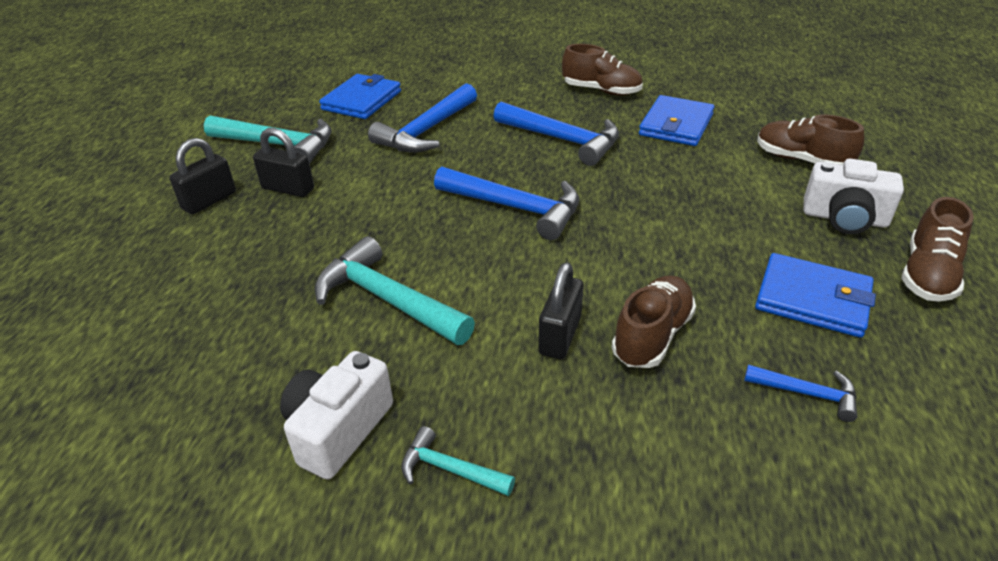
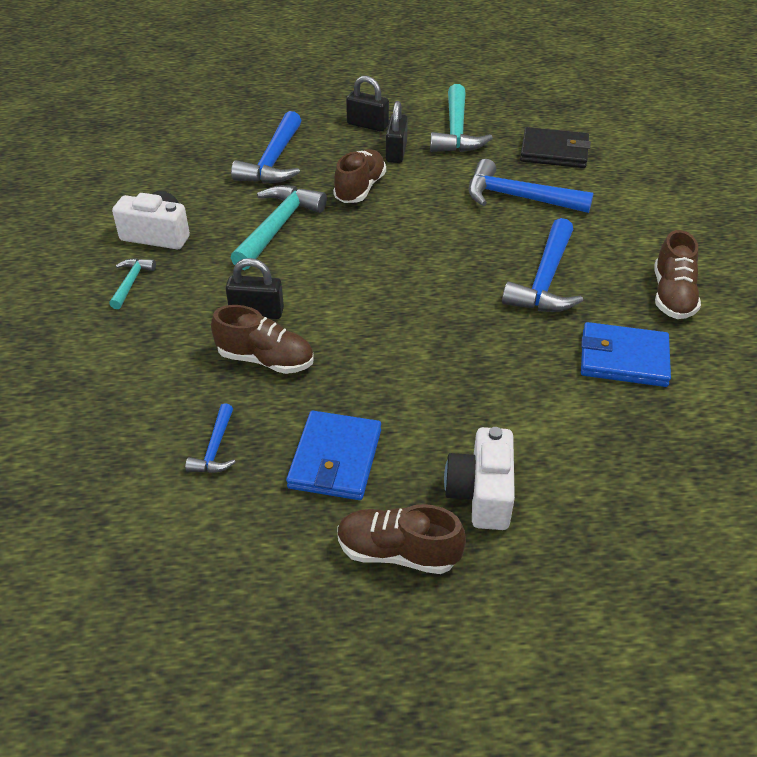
camera: 75 degrees right, 5 degrees up
blue wallet [319,74,401,119] -> black wallet [520,127,591,168]
blue hammer [434,166,579,240] -> blue hammer moved to [231,111,302,184]
brown shoe [757,115,864,165] -> brown shoe moved to [333,149,386,203]

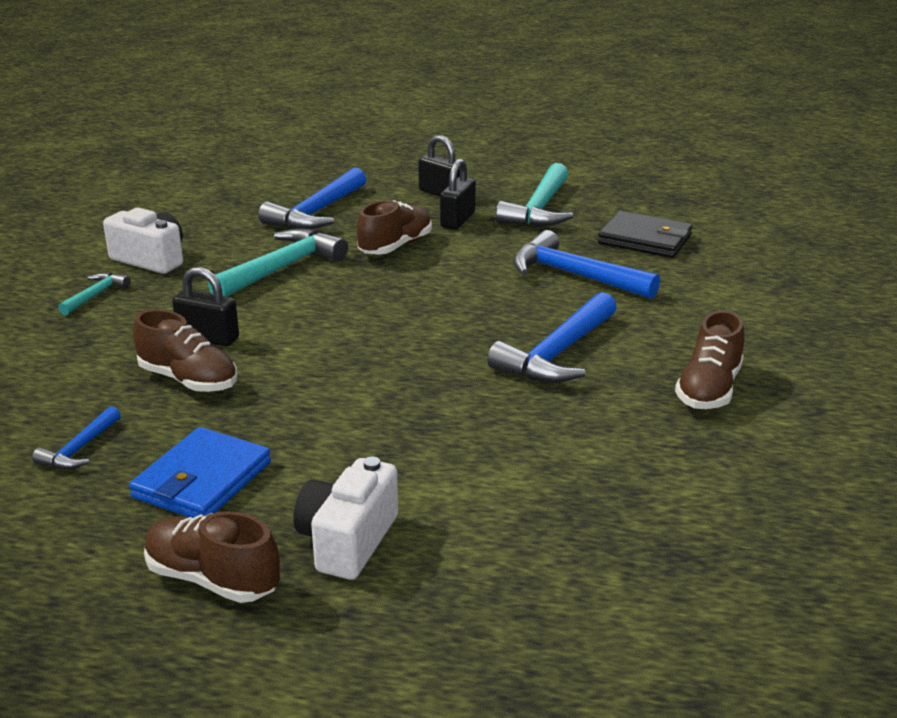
camera: 15 degrees right, 15 degrees down
blue wallet [581,322,671,387] -> none

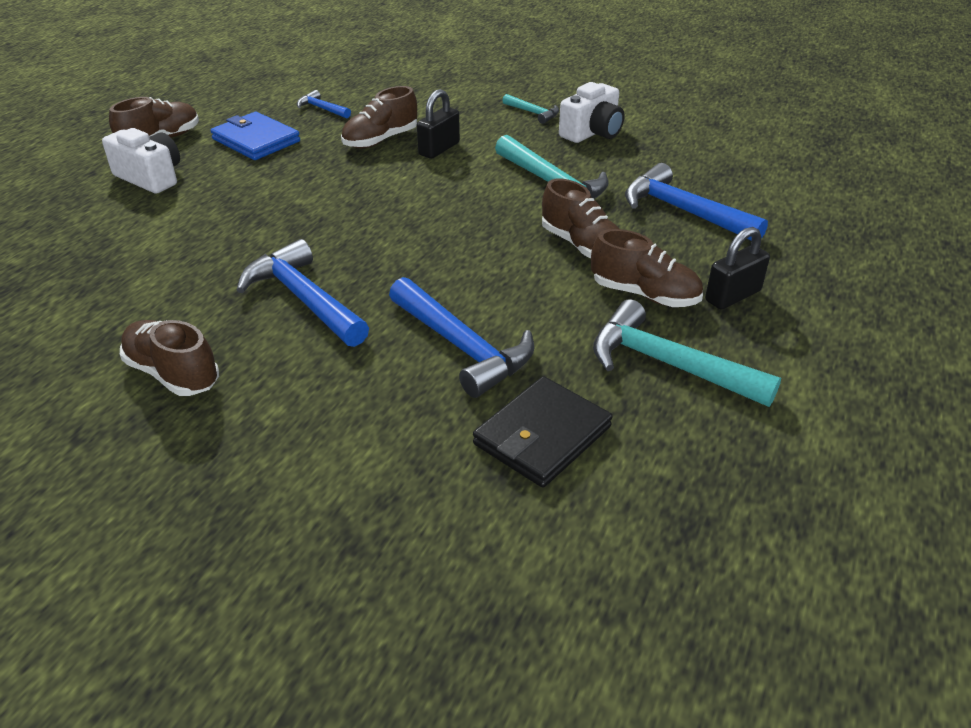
camera: 105 degrees right, 10 degrees up
black padlock [440,159,476,229] -> brown shoe [591,229,703,307]
blue hammer [513,230,660,299] -> blue hammer turned 90 degrees clockwise [389,277,534,398]

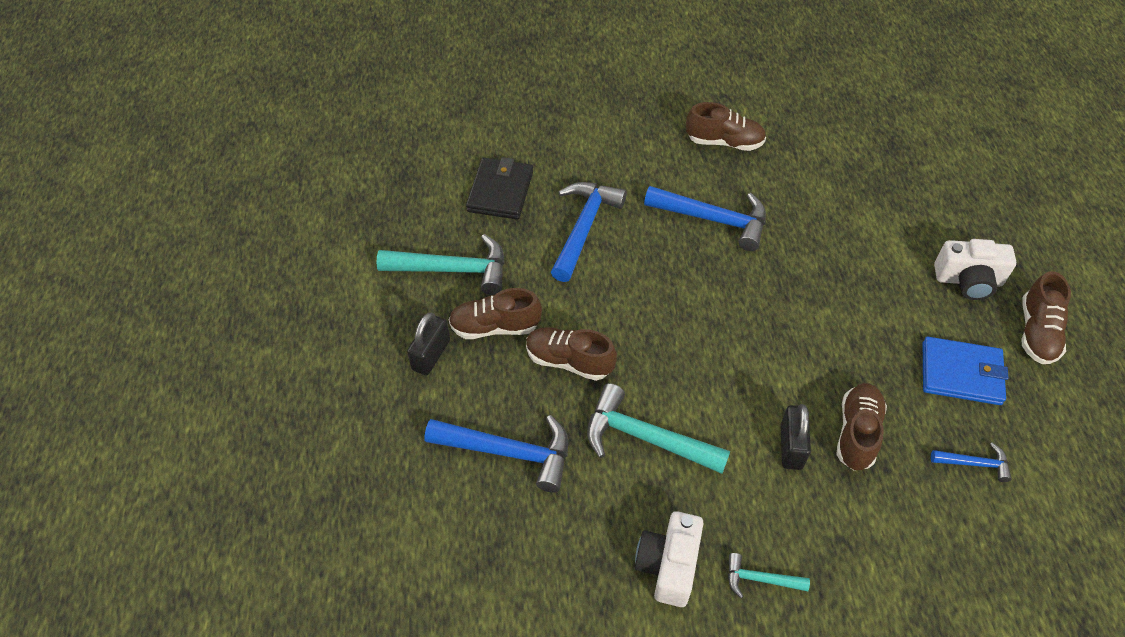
camera: 150 degrees right, 15 degrees up
blue hammer [389,277,534,398] -> blue hammer turned 90 degrees clockwise [551,182,627,282]

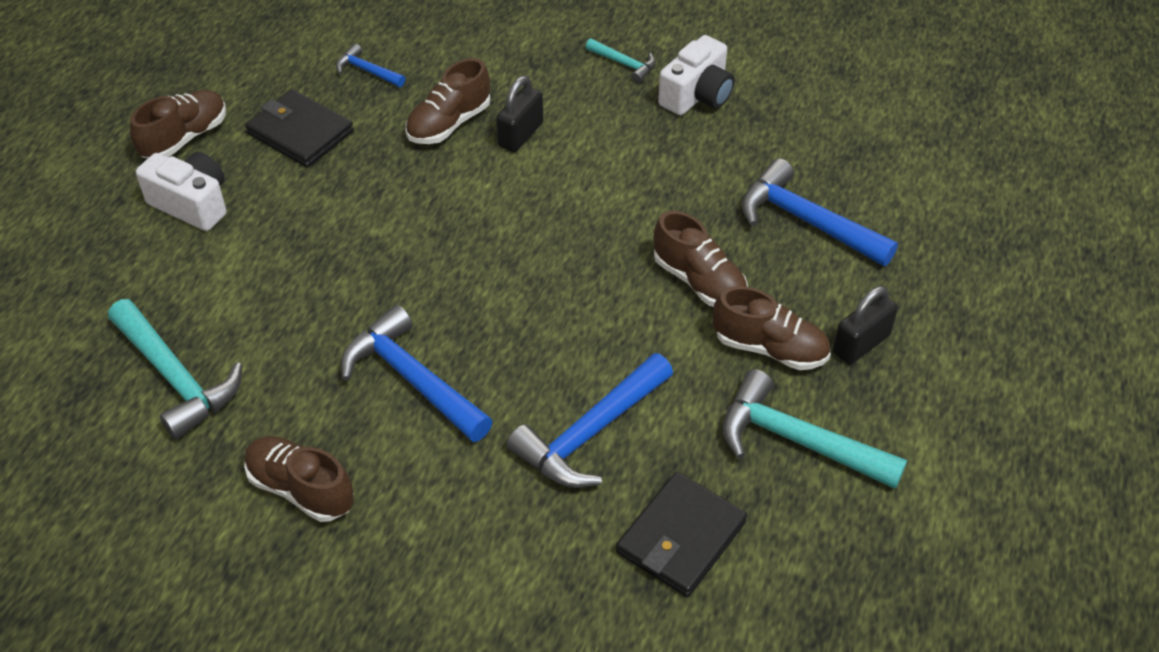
camera: 155 degrees left, 5 degrees down
turquoise hammer [587,383,730,474] -> turquoise hammer moved to [108,299,242,440]
blue wallet [923,337,1008,405] -> black wallet [245,89,354,168]

